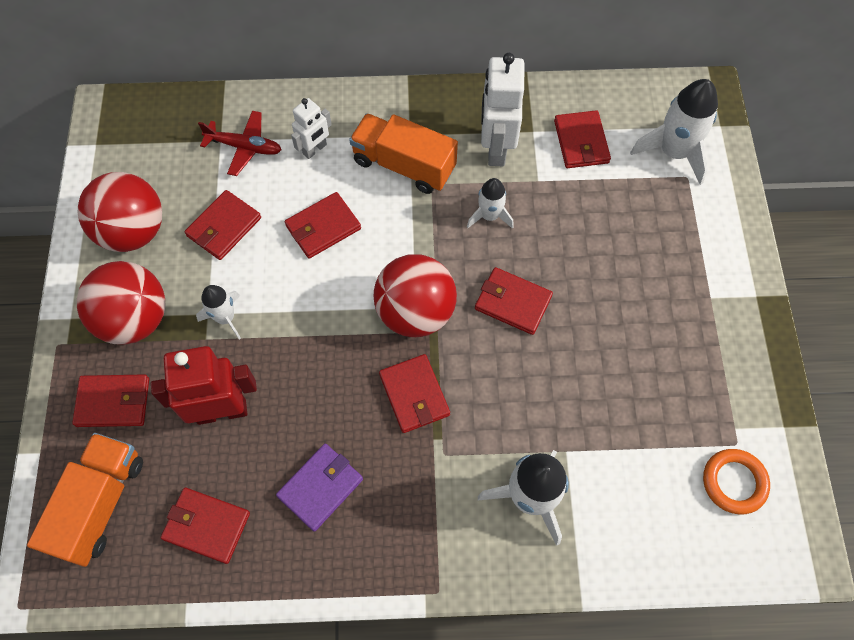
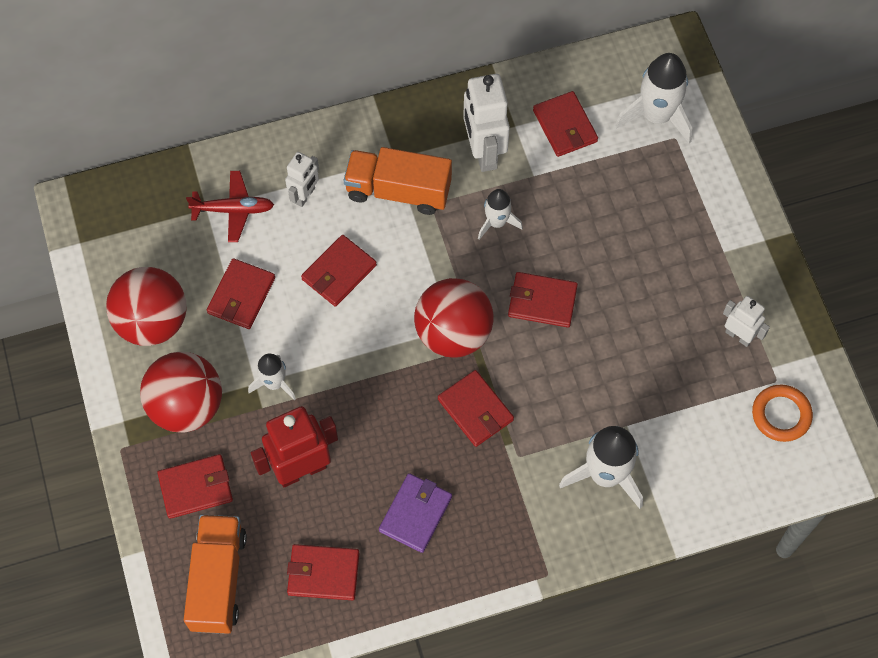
camera: 15 degrees left, 0 degrees up
none -> white robot [723,296,770,347]

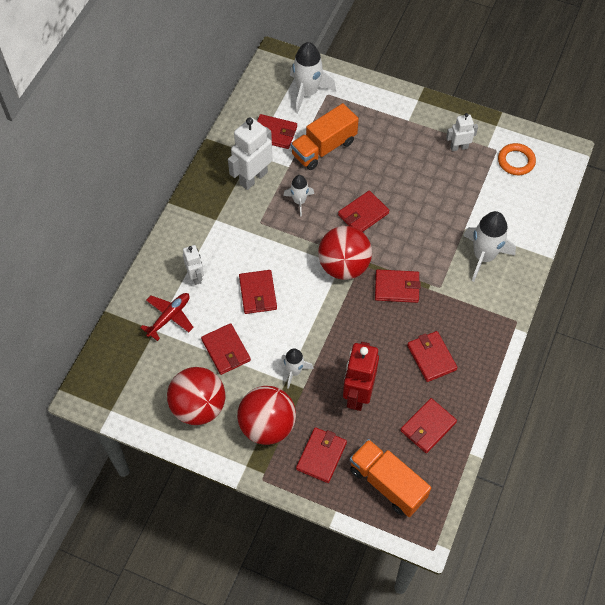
camera: 50 degrees left, 5 degrees down
orange truck [344,147,452,215] -> orange truck moved to [291,103,359,170]
purple wallet [379,473,452,553] -> red wallet [407,331,458,382]
white robot [463,74,510,172] -> white robot turned 105 degrees clockwise [228,118,272,190]

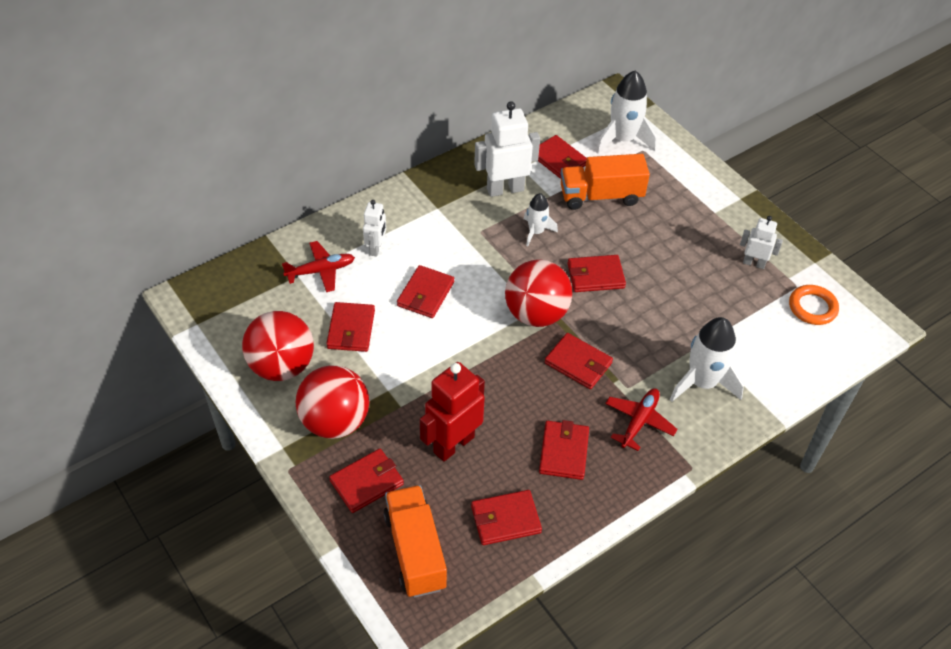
camera: 30 degrees right, 10 degrees down
white rocket [281,348,314,389] -> none
none -> red plane [605,388,677,451]

